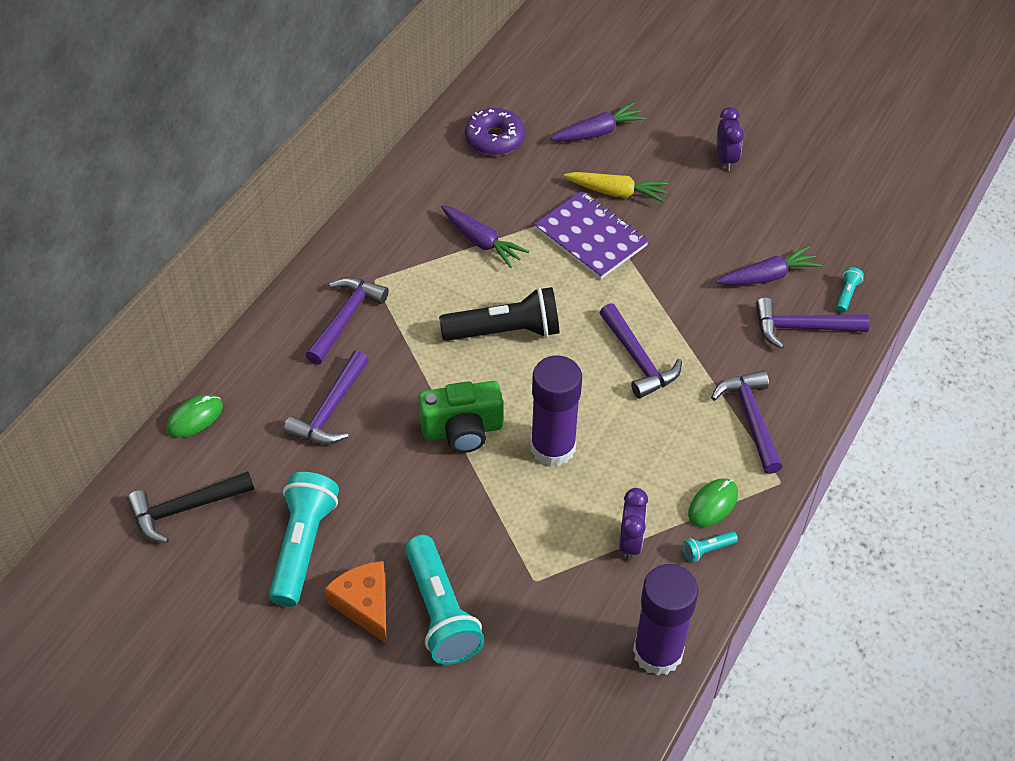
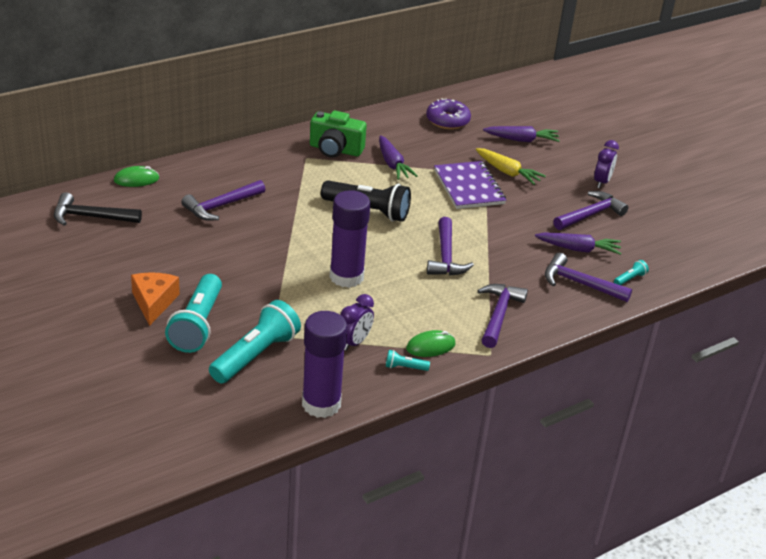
camera: 25 degrees right, 15 degrees down
turquoise flashlight [269,472,339,607] -> turquoise flashlight moved to [209,300,301,384]
purple hammer [306,277,389,364] -> purple hammer moved to [553,191,629,230]
green camera [418,381,503,453] -> green camera moved to [310,111,367,158]

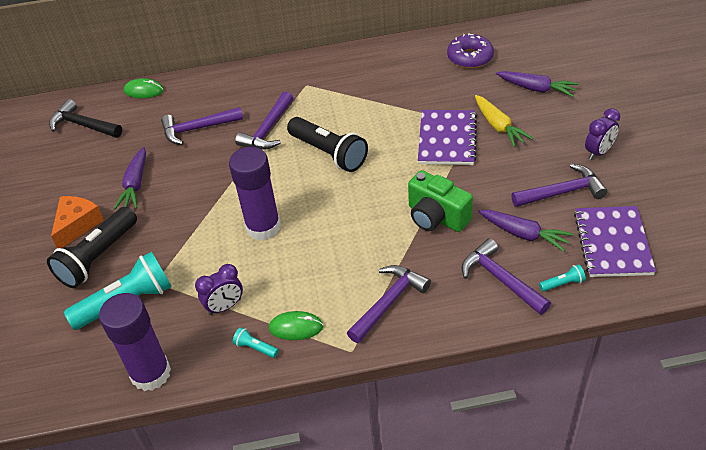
camera: 30 degrees right, 10 degrees up
turquoise flashlight [165,274,222,353] -> black flashlight [47,207,137,288]
green camera [310,111,367,158] -> green camera moved to [408,170,473,232]
purple carrot [379,135,418,180] -> purple carrot moved to [114,147,146,209]
purple hammer [427,217,474,276] -> purple hammer moved to [235,91,293,150]
none -> purple notebook [574,206,656,277]

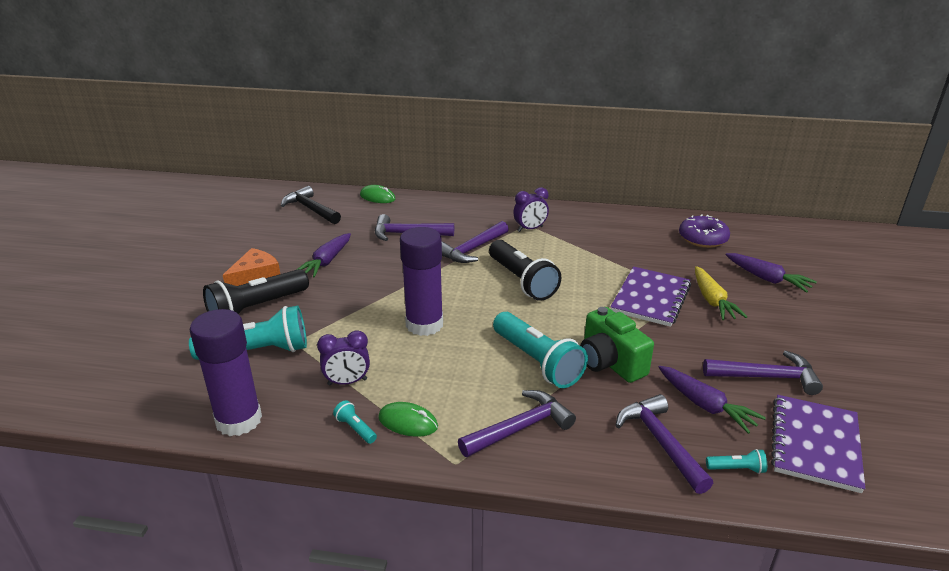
camera: 15 degrees right, 15 degrees down
purple clock [585,108,620,160] -> purple clock moved to [513,187,549,232]
none -> turquoise flashlight [493,312,588,388]

